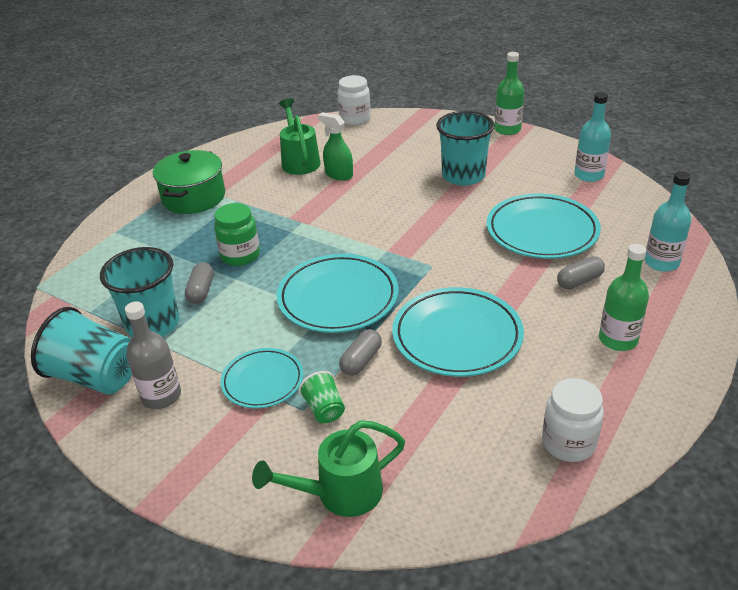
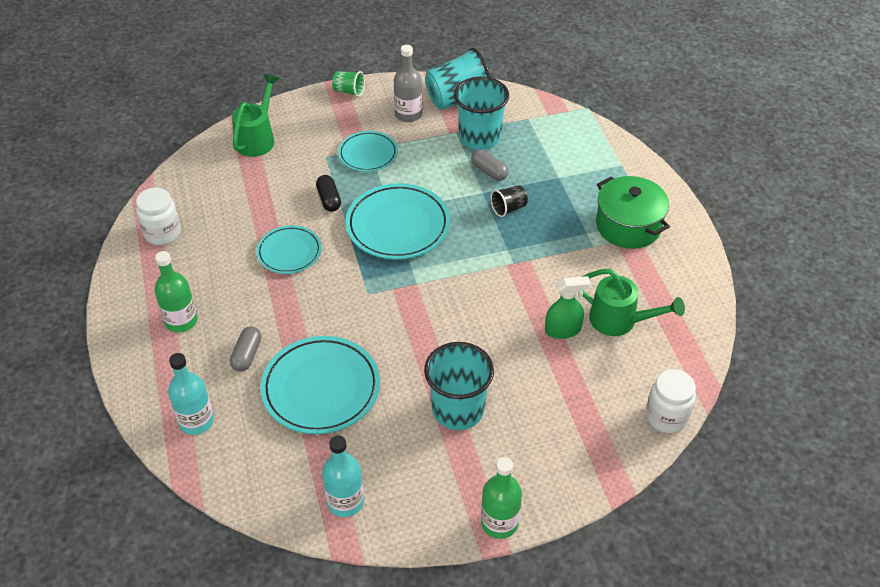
camera: 130 degrees right, 10 degrees up
green jar [214,203,260,266] -> black cup [490,185,528,217]
green cup [299,371,345,423] -> green cup moved to [332,71,365,97]
grey capsule [339,329,382,376] -> black capsule [316,175,341,212]
turquoise plate [392,287,524,377] -> turquoise plate [256,226,322,274], size x0.61

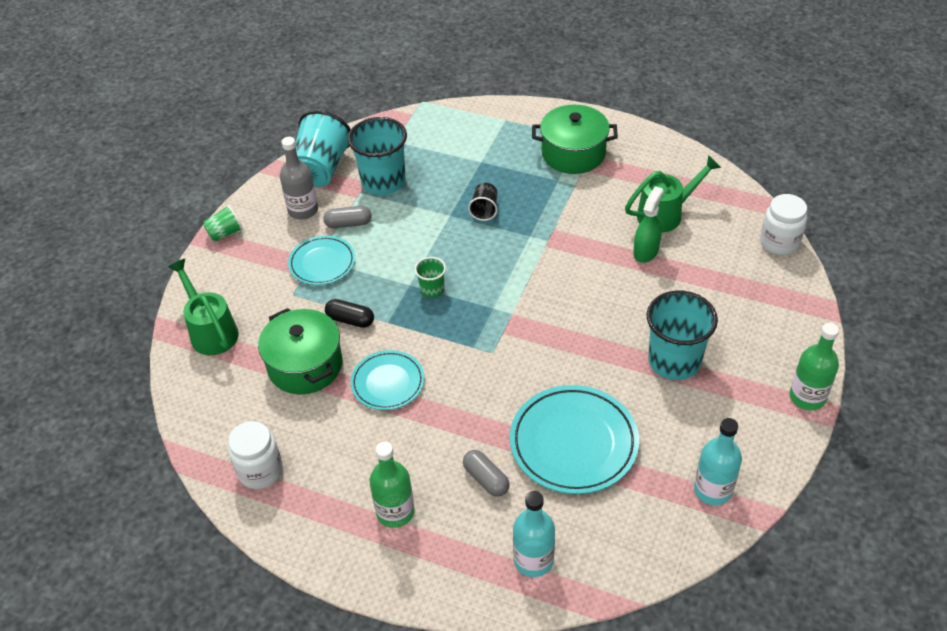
camera: 50 degrees left, 0 degrees up
turquoise plate [346,183,450,260] -> green cup [415,257,446,298]
grey capsule [471,149,509,181] -> grey capsule moved to [323,206,372,228]
none -> green pot [258,308,342,395]

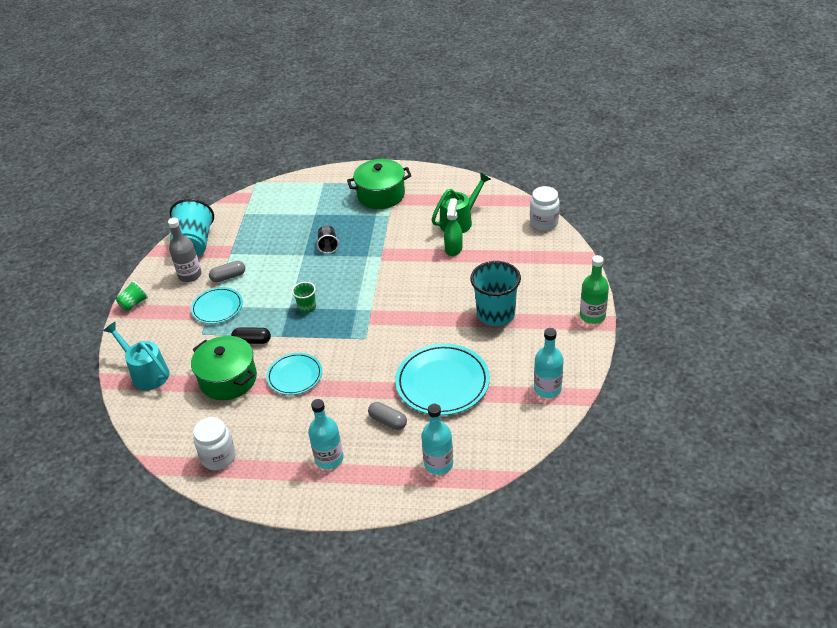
camera: 15 degrees left, 5 degrees down
green watering can [168,259,239,355] -> turquoise watering can [103,322,169,390]
turquoise cup [348,117,407,195] -> none
green bottle [369,442,415,528] -> turquoise bottle [308,399,343,469]

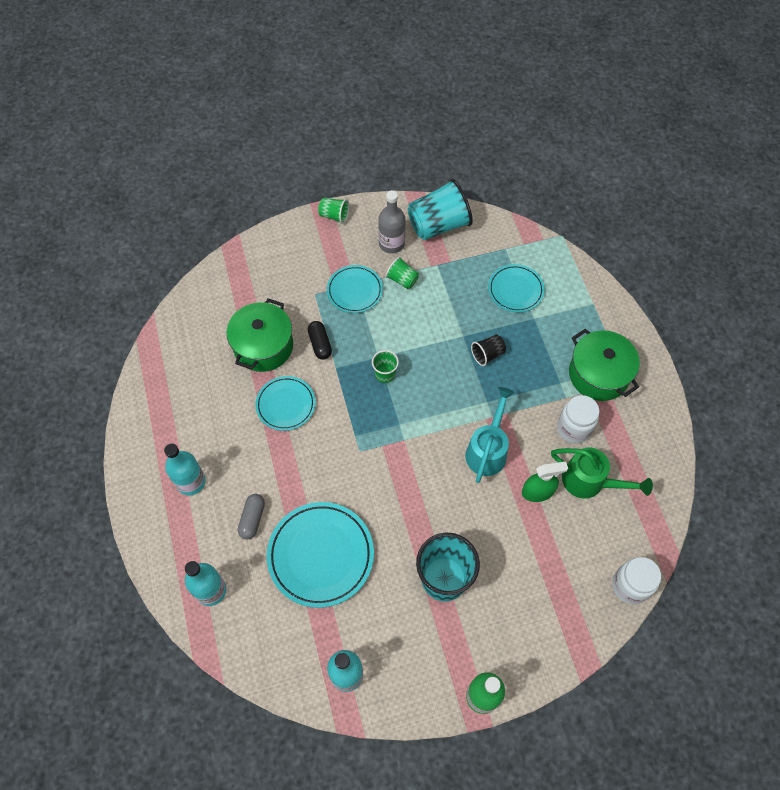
camera: 65 degrees right, 20 degrees up
turquoise watering can [103,322,169,390] -> turquoise watering can moved to [465,387,515,483]
white jar [193,417,236,470] -> white jar moved to [557,395,599,444]
grey capsule [209,261,245,283] -> green cup [385,257,419,289]
none -> turquoise plate [488,264,545,312]

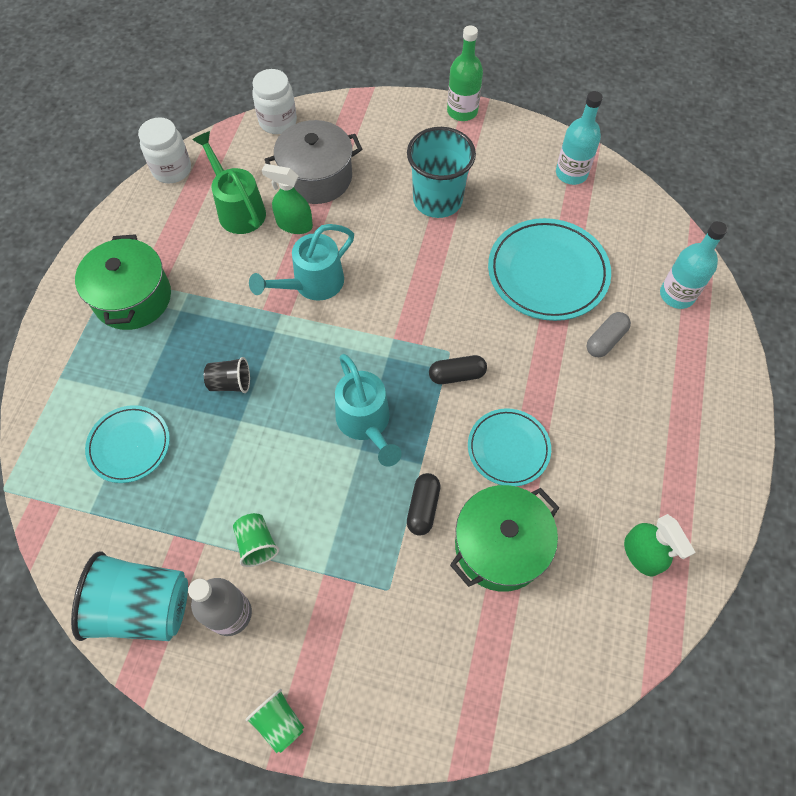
camera: 150 degrees left, 0 degrees up
turquoise bottle [164,443,205,495] -> none
turquoise plate [327,265,383,313] -> none
green cup [372,350,399,383] -> turquoise watering can [335,354,402,467]
white jar [557,395,599,444] -> white jar moved to [138,117,191,183]
none -> grey pot [264,120,362,204]
none -> black capsule [429,355,487,384]
none -> green spray bottle [624,514,696,576]

